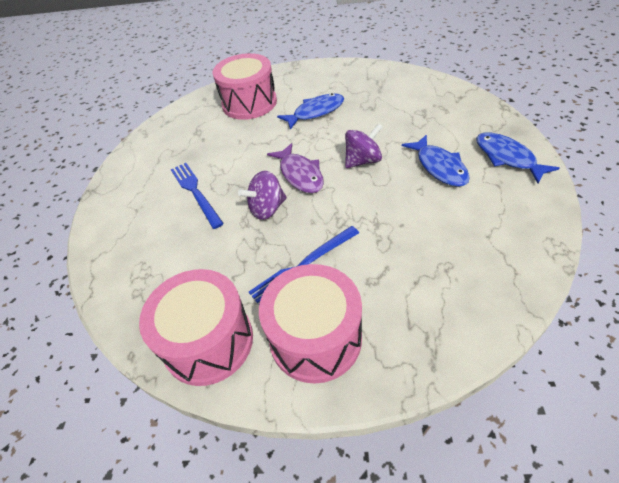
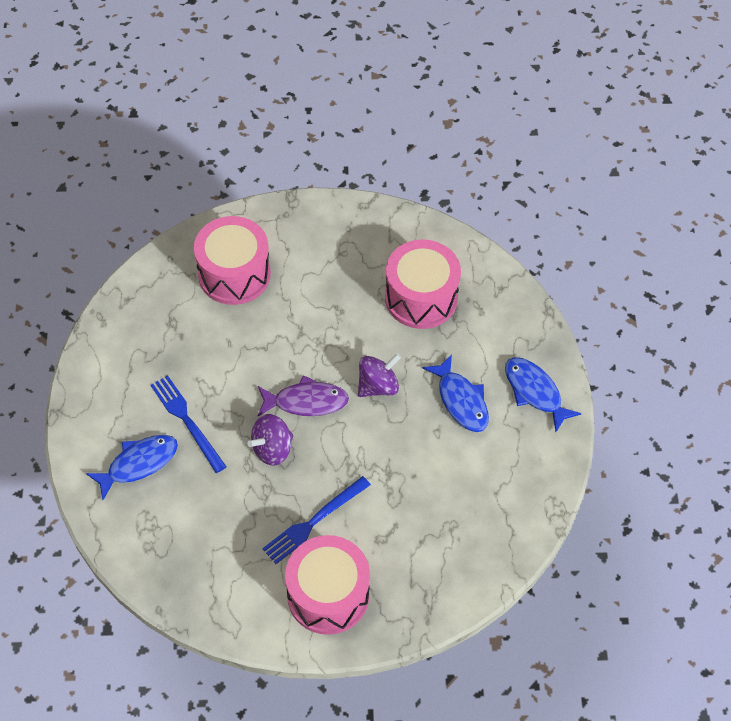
camera: 10 degrees left, 10 degrees up
pink drum [139,269,253,386] -> pink drum moved to [385,239,461,329]
purple fish [267,143,324,193] -> purple fish turned 60 degrees counterclockwise [258,375,349,416]
blue fish [277,93,344,130] -> blue fish moved to [86,435,178,500]

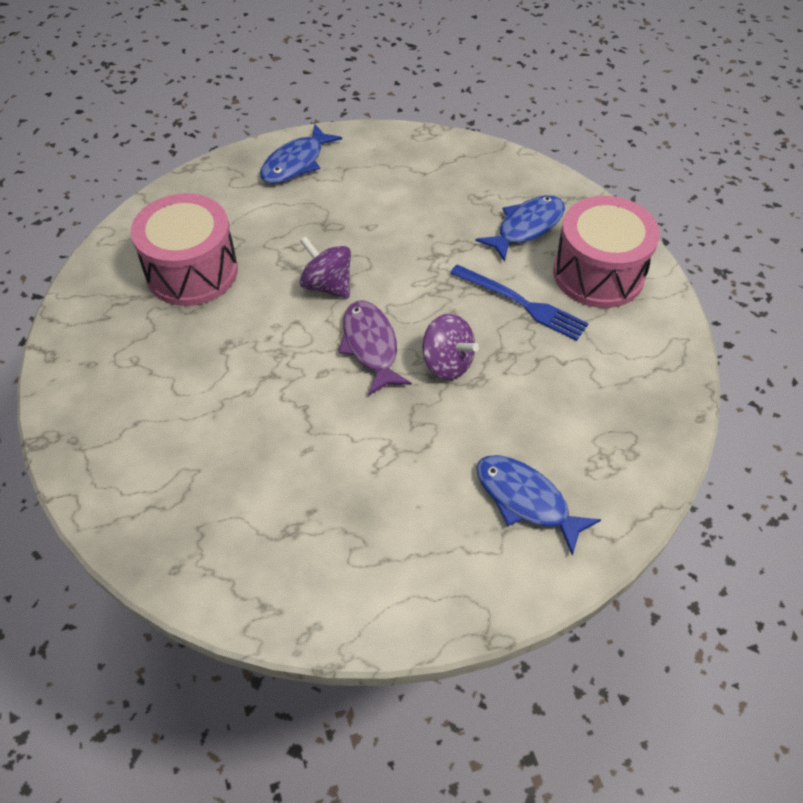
camera: 105 degrees left, 5 degrees down
blue fork [150,375,227,473] -> none
pink drum [194,216,271,305] -> none
blue fish [423,354,489,432] -> blue fish moved to [475,195,565,262]

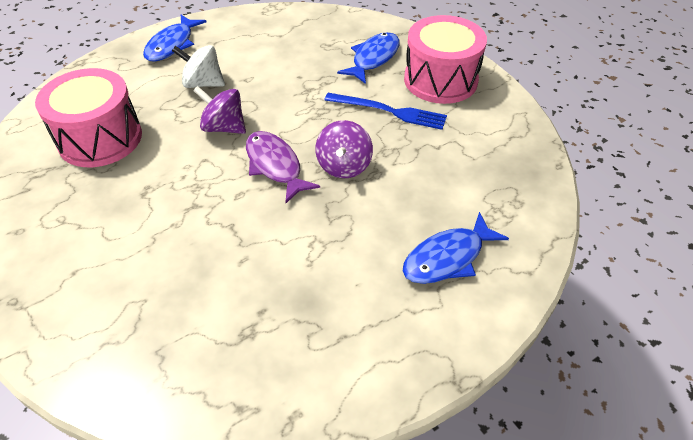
camera: 15 degrees left, 5 degrees down
purple spinning top [422,313,479,380] -> purple spinning top turned 75 degrees clockwise [315,120,373,178]
blue fish [476,455,601,556] -> blue fish turned 60 degrees counterclockwise [403,212,509,284]
none -> white spinning top [172,45,225,88]

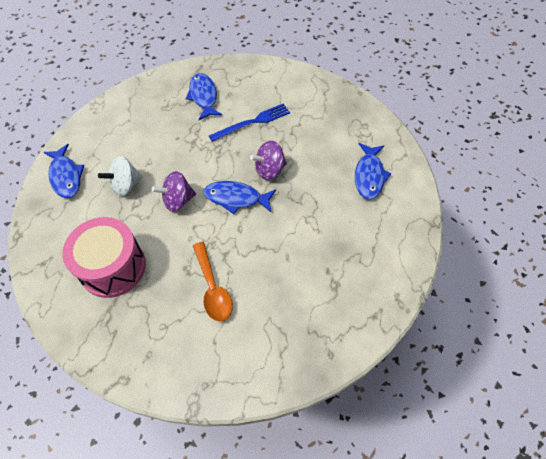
camera: 45 degrees left, 10 degrees up
purple fish [246,131,320,203] -> blue fish [204,181,276,214]
purple spinning top [315,120,373,178] -> purple spinning top turned 105 degrees clockwise [250,141,287,180]
pink drum [404,15,487,104] -> none
none -> orange spoon [193,242,233,322]

